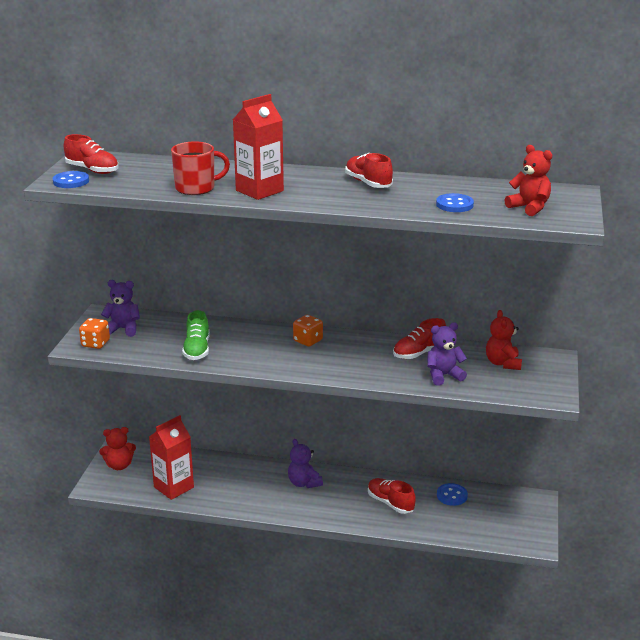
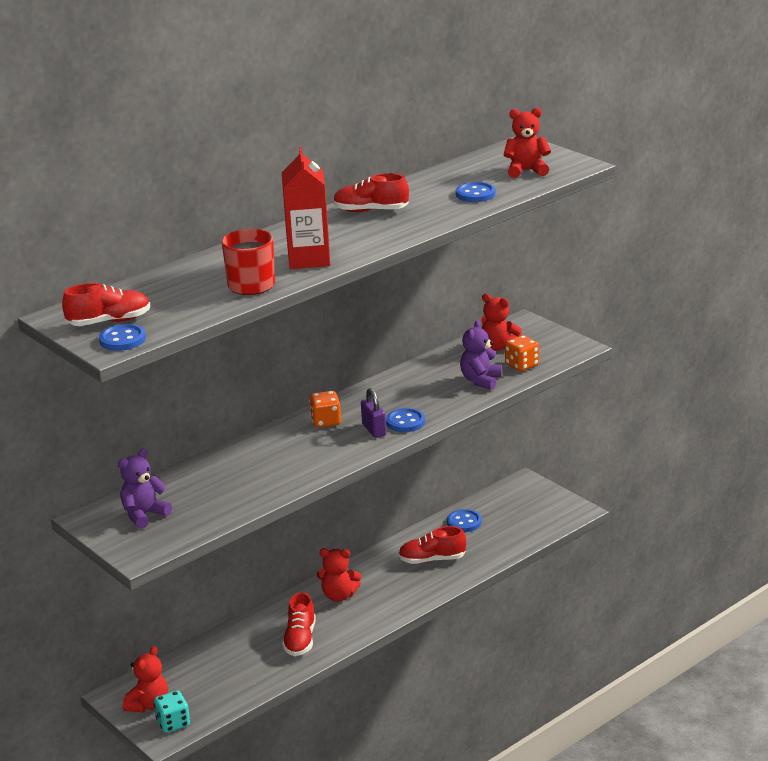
camera: 50 degrees left, 0 degrees up
orange dice [79,318,110,349] -> orange dice moved to [505,335,539,371]
red carton [149,415,194,500] -> none
green shoe [182,310,209,360] -> none
purple teddy bear [288,439,323,488] -> red teddy bear [317,548,361,602]
red shoe [393,318,446,359] -> red shoe moved to [282,592,316,656]
none -> turquoise dice [154,691,190,733]
none -> purple padlock [361,388,386,438]
none -> blue button [386,408,425,432]

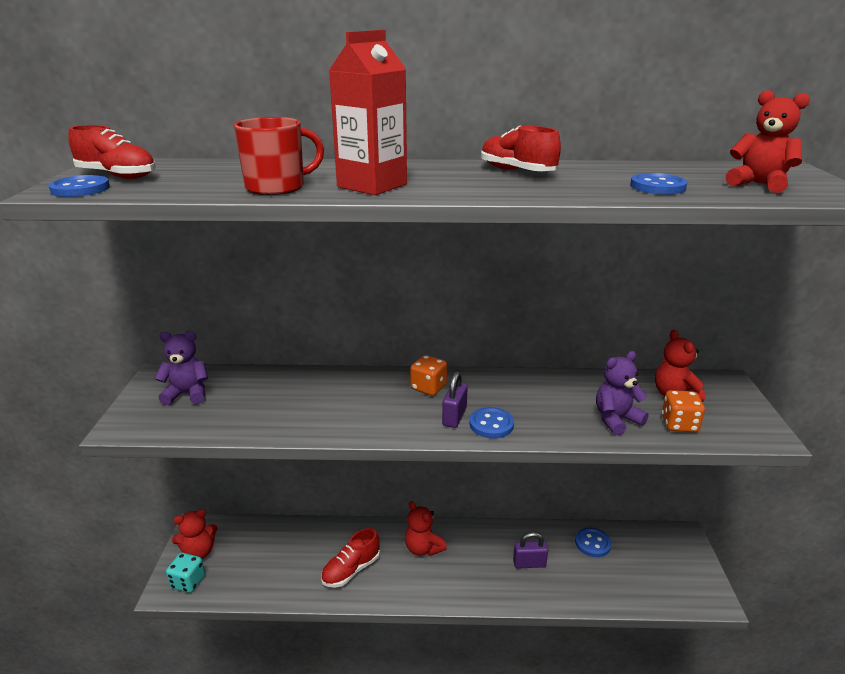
camera: 40 degrees right, 0 degrees up
red shoe [398,526,466,564] -> purple padlock [513,532,548,568]

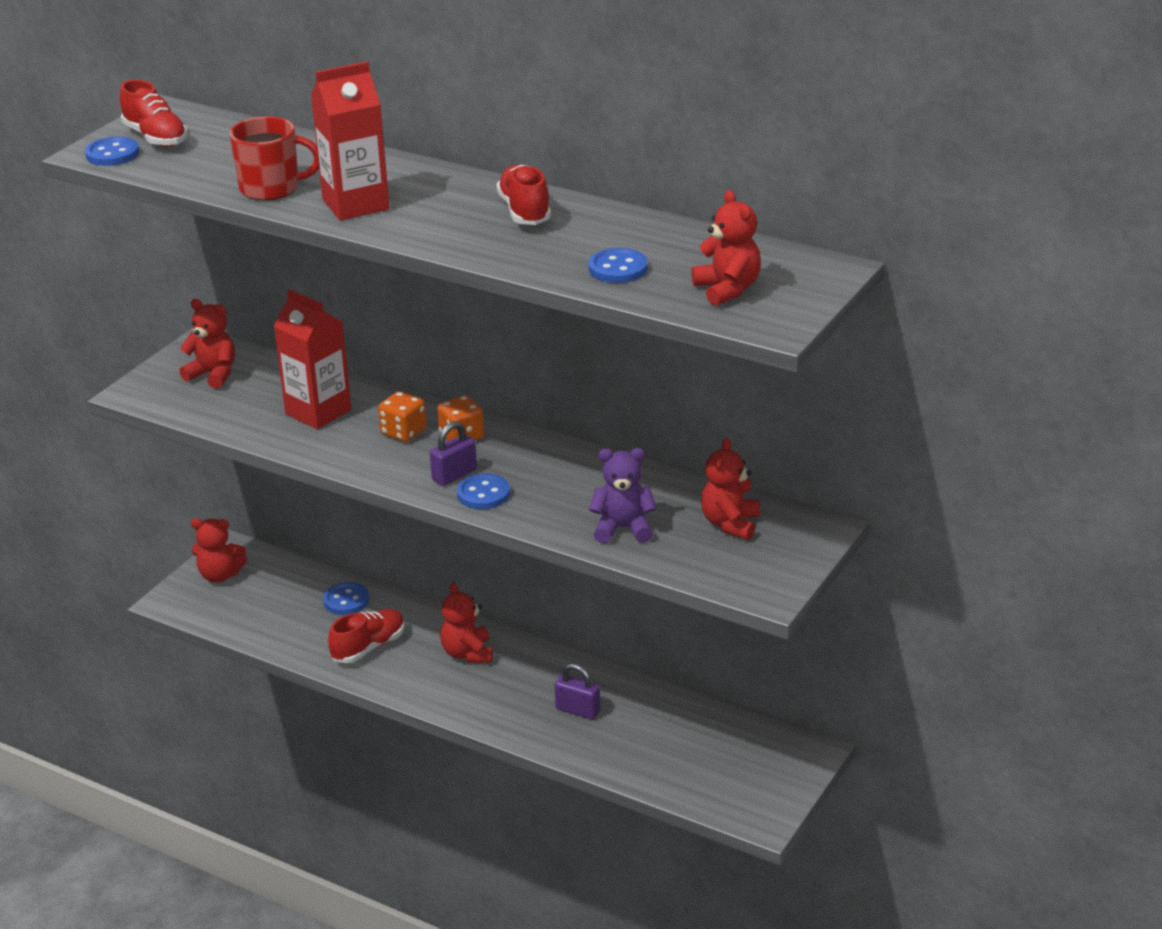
camera: 30 degrees right, 5 degrees up
purple teddy bear [155,331,208,405] -> red teddy bear [179,299,235,389]
turquoise dice [166,553,205,593] -> none
red shoe [321,528,380,588] -> red shoe turned 150 degrees clockwise [328,609,405,663]
blue button [575,527,611,557] -> blue button moved to [323,582,369,615]
orange dice [662,390,705,432] -> orange dice moved to [378,391,427,442]
none -> red carton [274,289,352,429]

